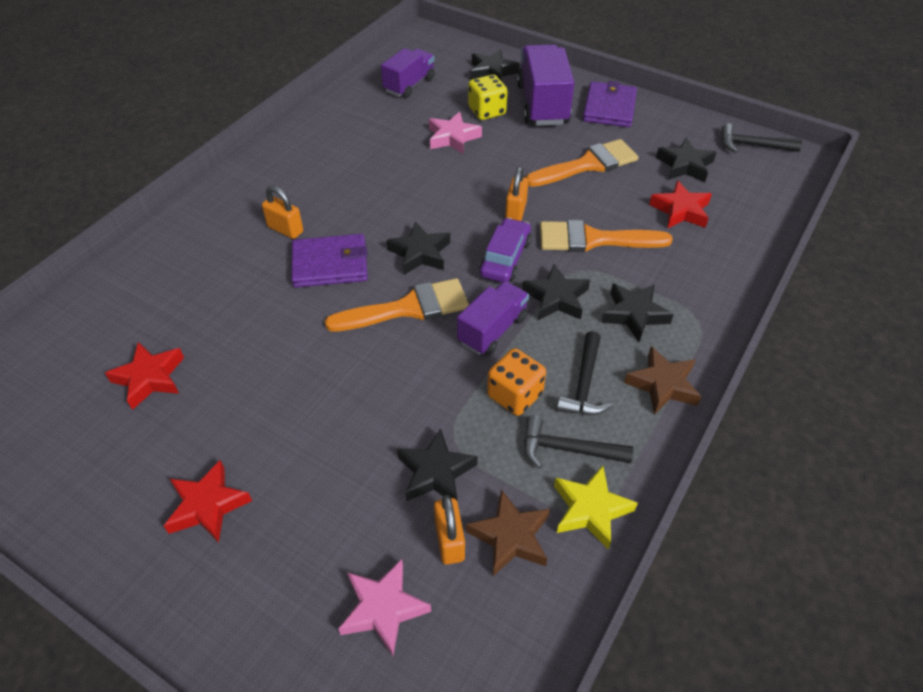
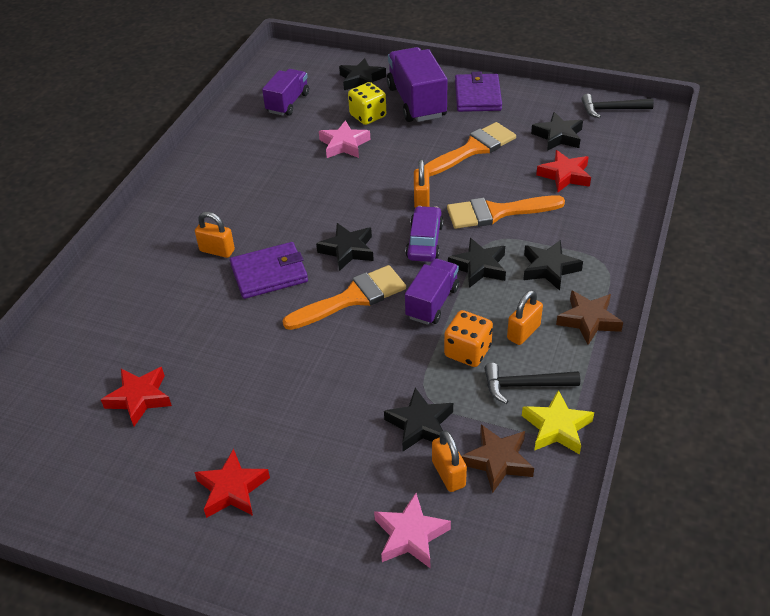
camera: 10 degrees left, 5 degrees down
black hammer [557,331,612,415] -> orange padlock [507,290,543,345]

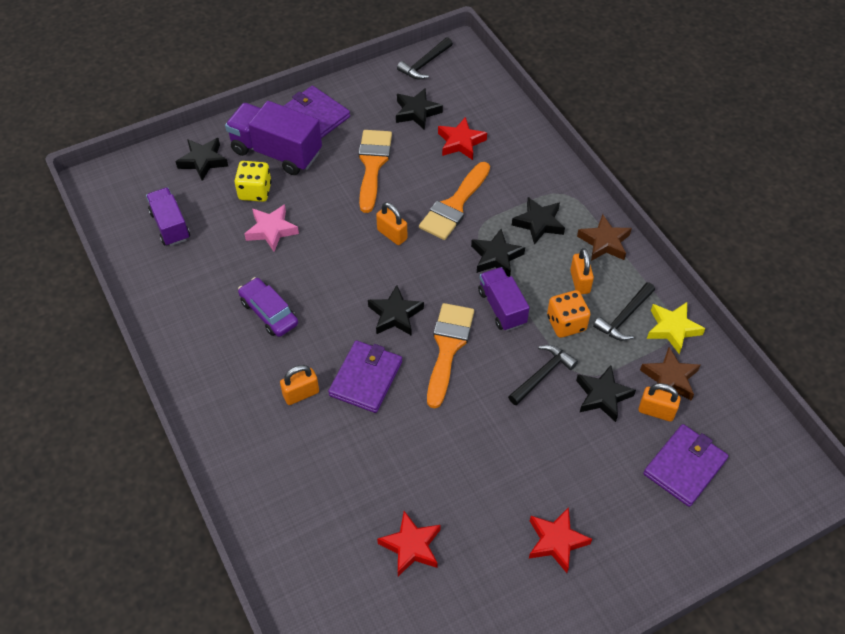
camera: 50 degrees left, 10 degrees up
pink star [374,493,451,568] -> purple wallet [643,424,728,507]
purple car [405,206,443,262] -> purple car moved to [238,277,298,337]
none -> black hammer [508,345,578,406]

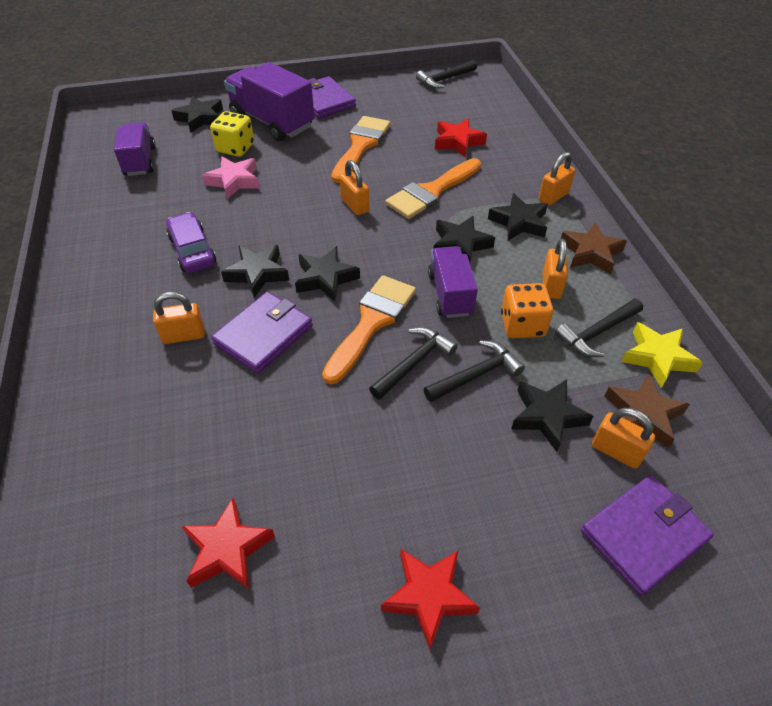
camera: 15 degrees right, 5 degrees down
black star [396,88,443,130] -> black star moved to [221,245,289,298]
none -> black hammer [369,327,458,400]
none -> orange padlock [539,152,575,205]

